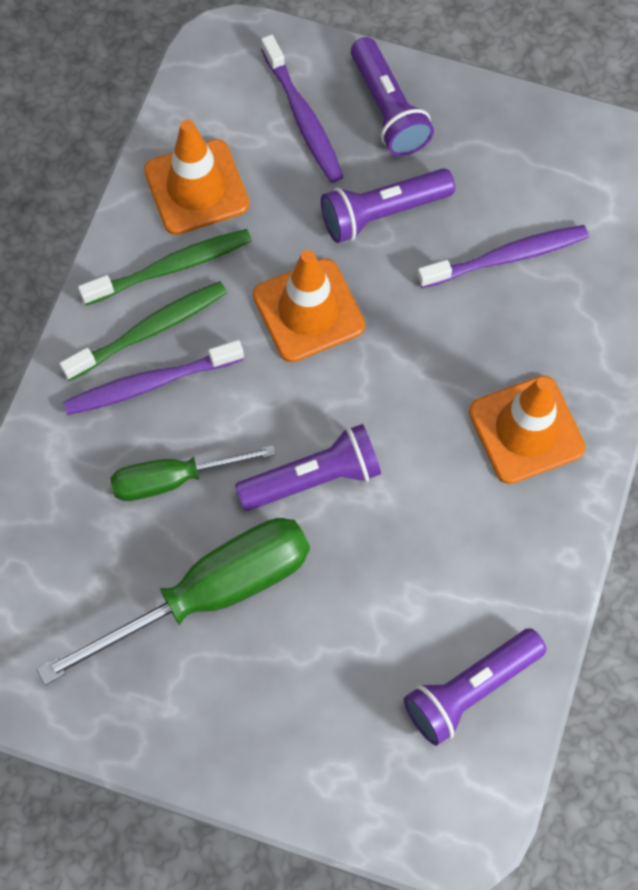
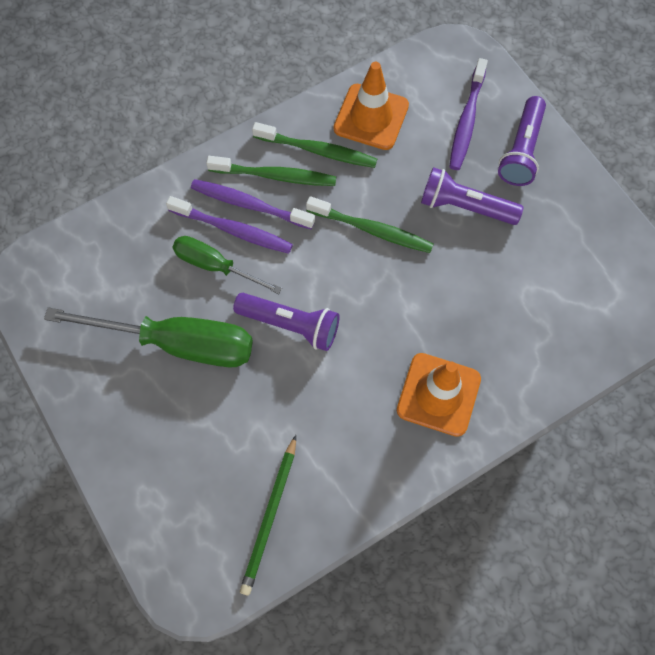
camera: 40 degrees right, 0 degrees up
orange traffic cone [253,250,365,362] -> green toothbrush [306,196,434,253]
purple flashlight [404,628,547,746] -> green pencil [240,435,296,596]
purple toothbrush [417,225,589,288] -> purple toothbrush moved to [166,196,293,254]

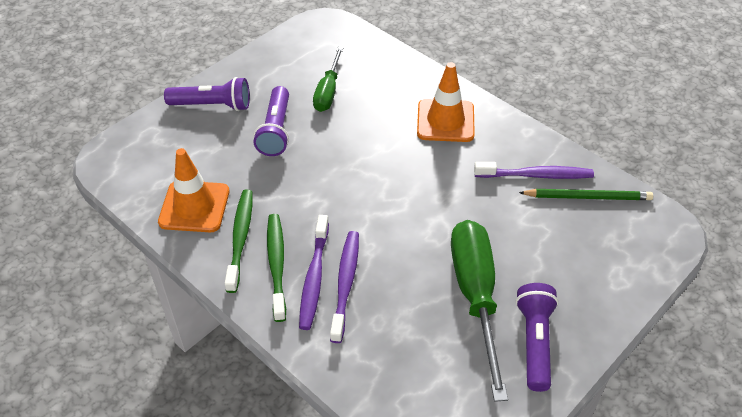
camera: 105 degrees left, 20 degrees down
green screwdriver [172,236,282,294] -> green screwdriver moved to [313,46,344,112]
purple flashlight [233,293,340,351] -> purple flashlight moved to [515,283,559,392]
green toothbrush [306,196,434,253] -> none
purple toothbrush [449,58,488,170] -> purple toothbrush moved to [474,162,594,179]

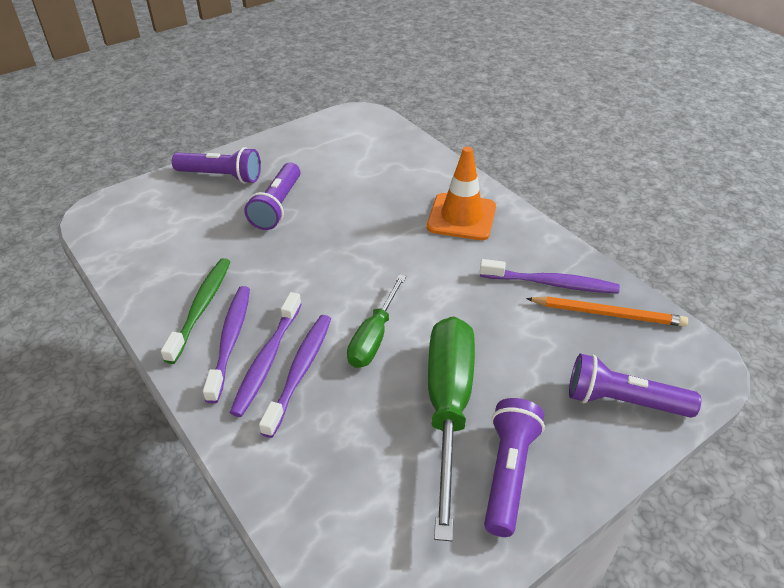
camera: 10 degrees right, 5 degrees down
orange traffic cone [158,148,230,232] -> none
green toothbrush [267,214,286,322] -> purple toothbrush [203,286,250,403]
green screwdriver [313,46,344,112] -> green screwdriver moved to [347,274,406,368]
green pencil [519,189,653,200] -> orange pencil [526,296,688,327]
none -> purple flashlight [569,353,701,418]

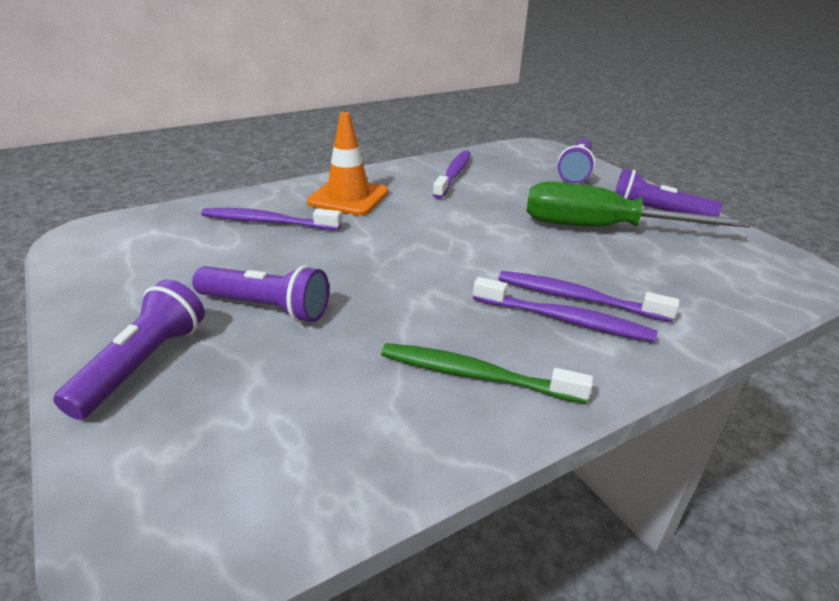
camera: 85 degrees left, 10 degrees down
purple toothbrush [203,286,250,403] -> purple toothbrush moved to [201,208,341,230]
green screwdriver [347,274,406,368] -> none
orange pencil [526,296,688,327] -> none

